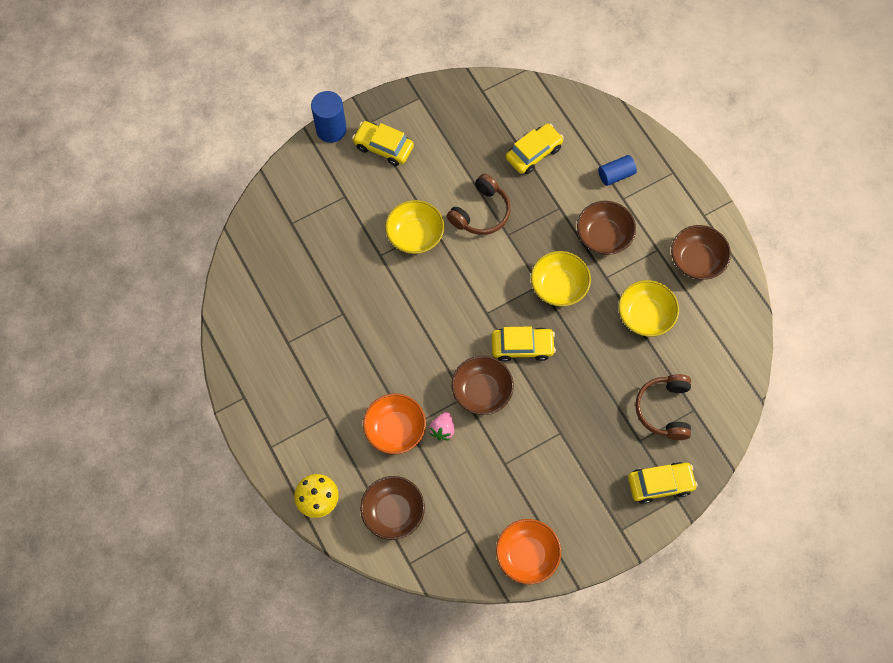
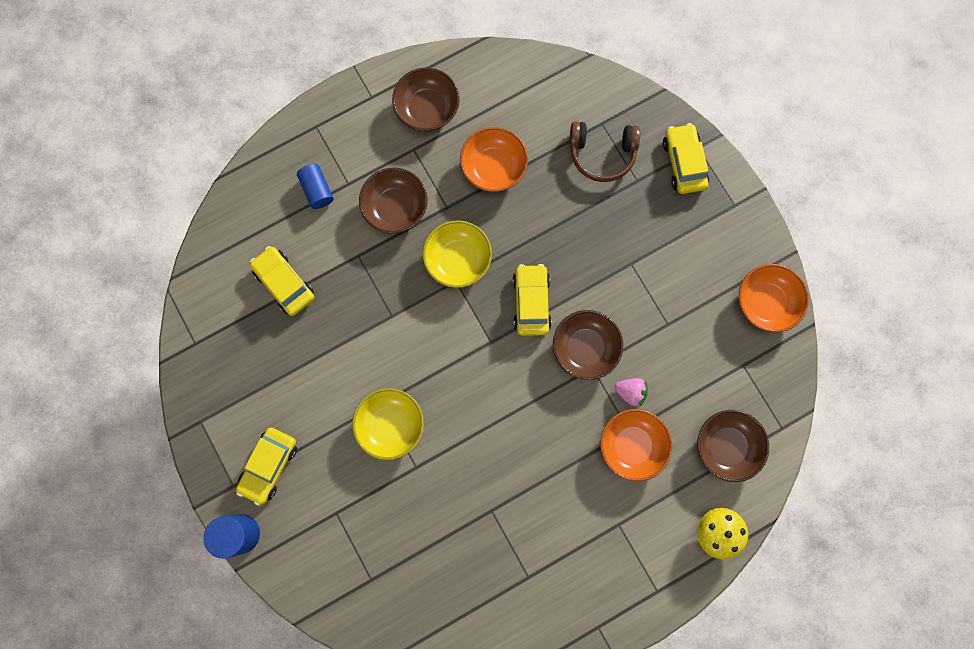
camera: 90 degrees left, 10 degrees up
brown headphones [447,174,511,235] -> none
yellow bowl [618,280,679,337] -> orange bowl [460,127,528,192]

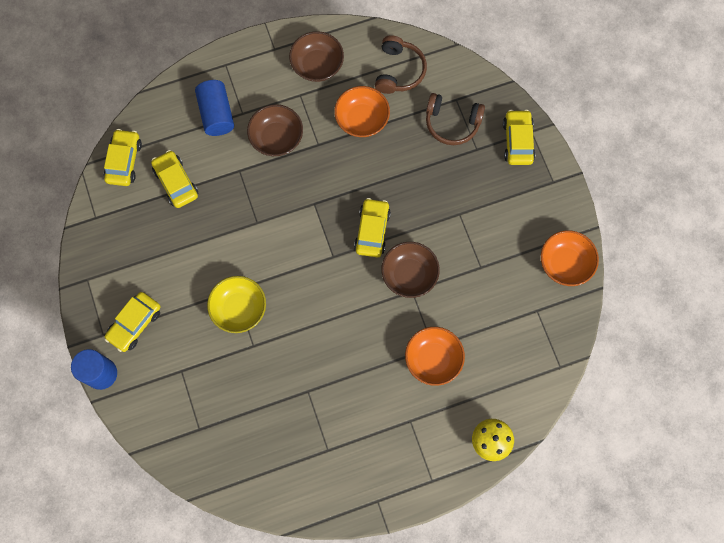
camera: 10 degrees right, 5 degrees down
blue cylinder [297,164,334,209] -> blue cylinder [195,80,234,136], size x1.51
yellow bowl [423,220,492,288] -> none
pink strawberry [614,378,648,407] -> none
brown bowl [697,410,769,482] -> none
none -> yellow car [104,129,142,186]
none -> brown headphones [375,35,427,94]

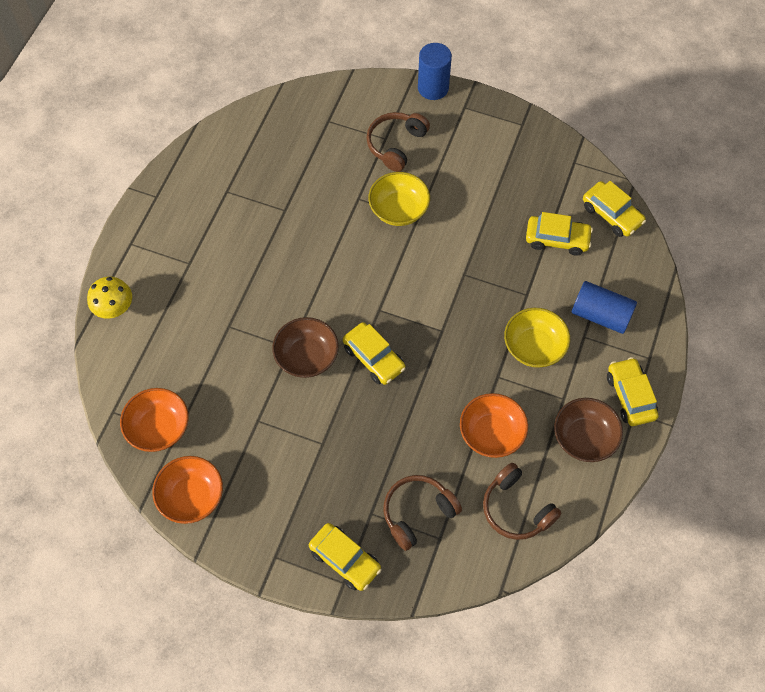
camera: 130 degrees right, 10 degrees down
yellow car [104,292,161,352] -> yellow car moved to [607,357,658,426]
brown bowl [247,104,303,156] -> yellow bowl [504,308,570,368]
orange bowl [405,327,465,386] -> orange bowl moved to [120,388,189,452]
none -> brown headphones [366,112,430,172]

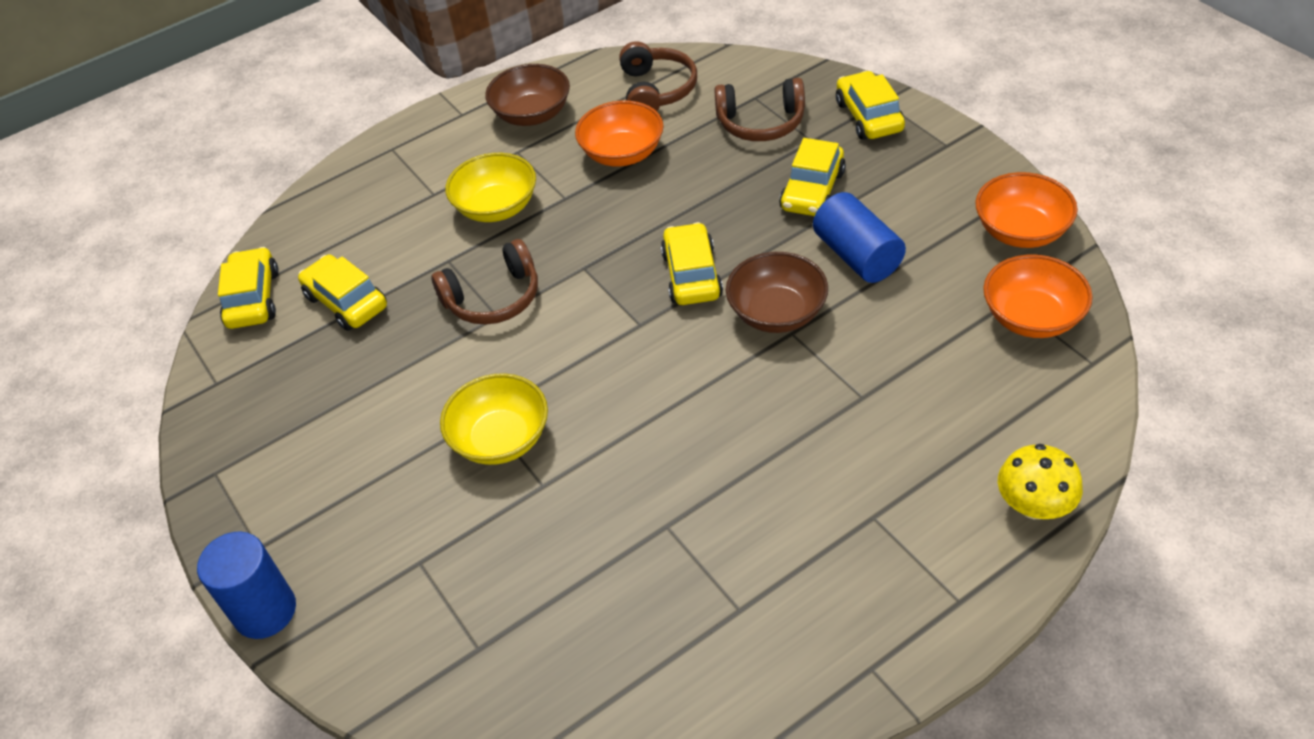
camera: 140 degrees left, 15 degrees down
brown headphones [366,112,430,172] -> brown headphones moved to [431,239,538,325]
blue cylinder [572,281,637,334] -> blue cylinder moved to [813,192,906,283]
yellow car [607,357,658,426] -> yellow car moved to [779,138,846,216]

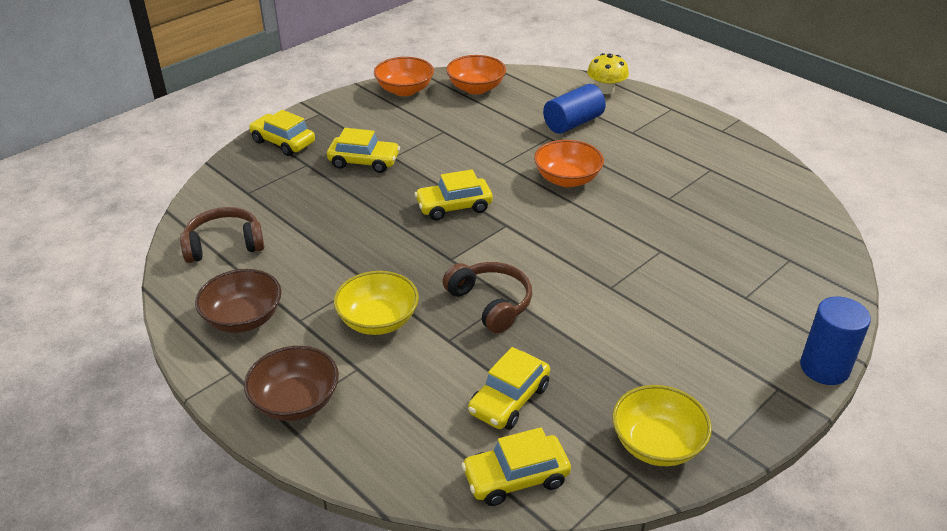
camera: 105 degrees left, 10 degrees down
yellow bowl [440,373,548,465] -> yellow bowl moved to [612,385,712,466]
orange bowl [575,100,664,166] -> orange bowl moved to [534,140,604,187]
brown headphones [714,78,805,141] -> none
brown bowl [726,252,828,333] -> brown bowl moved to [244,346,339,421]
blue cylinder [813,192,906,283] -> blue cylinder moved to [543,84,606,134]
yellow car [836,71,905,140] -> yellow car turned 60 degrees clockwise [249,110,315,156]

